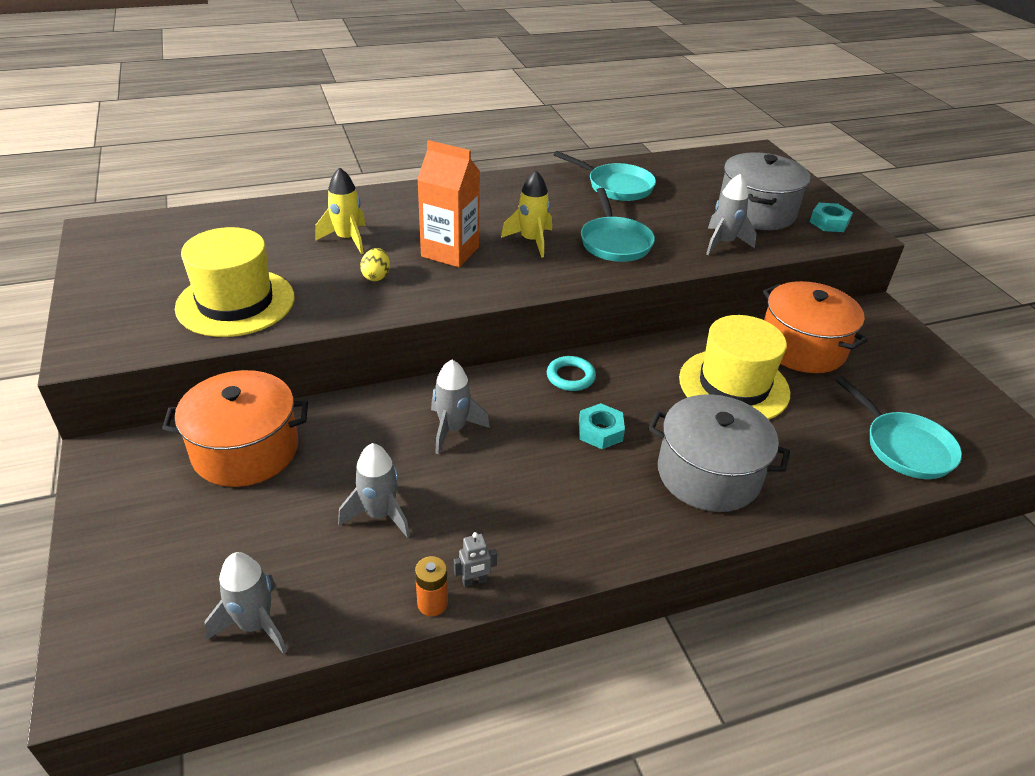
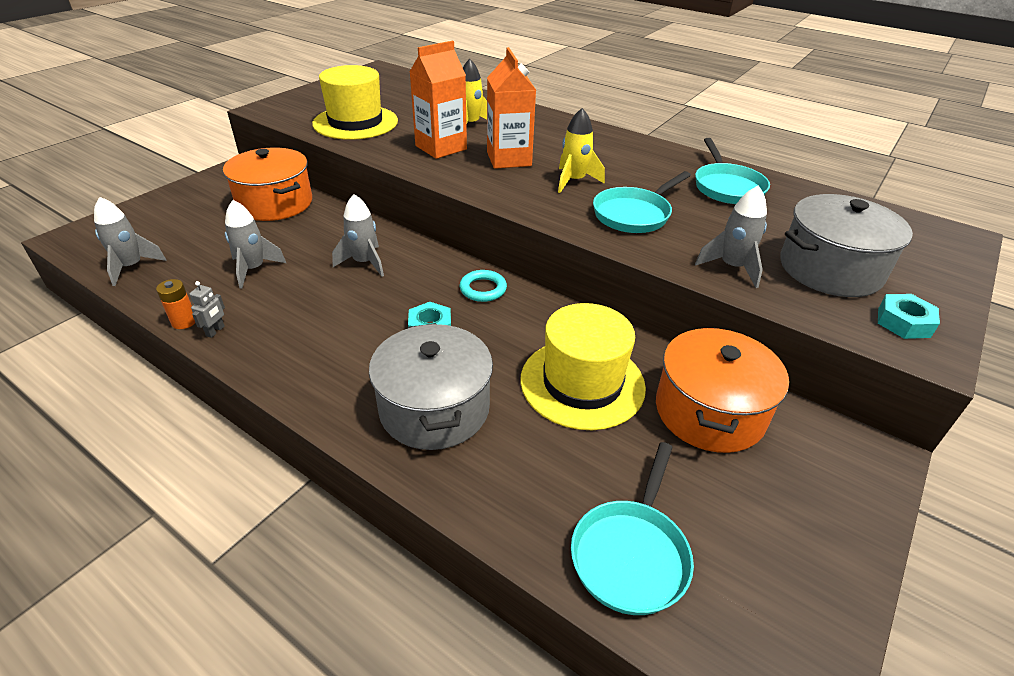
camera: 55 degrees right, 0 degrees up
yellow egg [360,248,390,281] -> orange carton [410,41,467,159]
grey robot [454,532,497,587] -> grey robot turned 105 degrees counterclockwise [189,281,225,338]

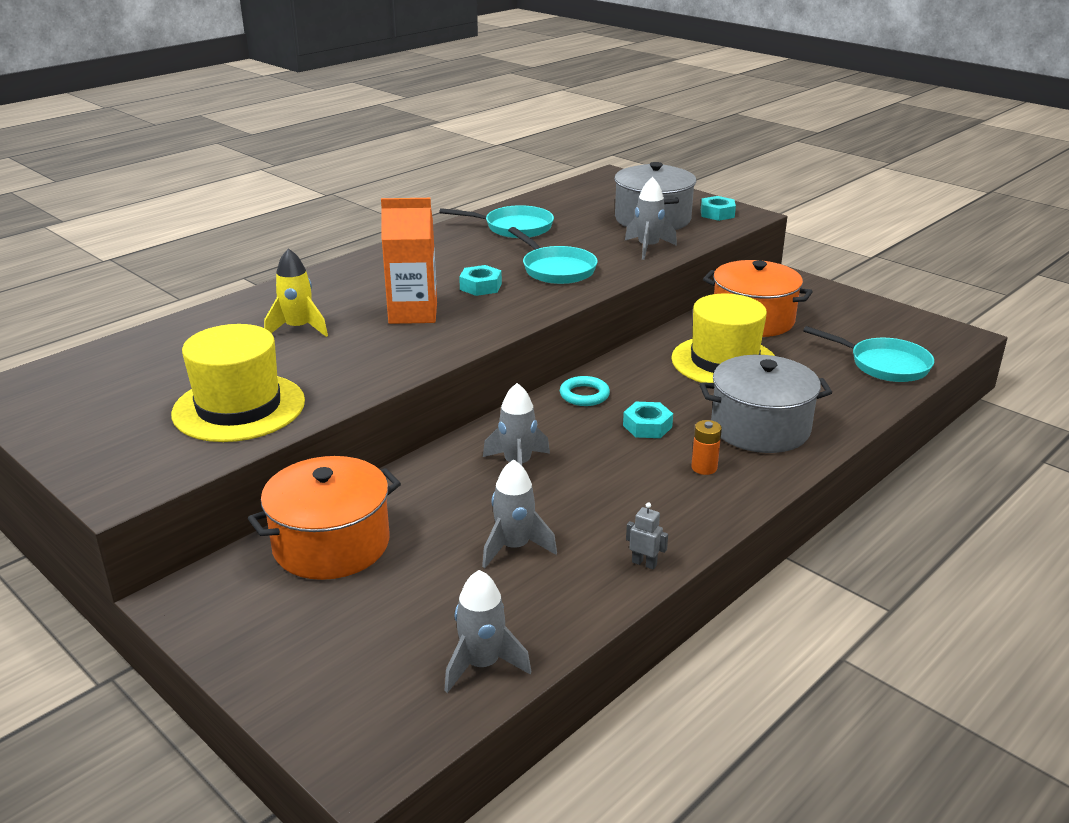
camera: 80 degrees left, 10 degrees down
orange battery [156,279,195,329] -> orange battery moved to [691,420,722,475]
orange carton [410,41,467,159] -> none
yellow rocket [558,108,605,193] -> turquoise nut [459,265,502,296]

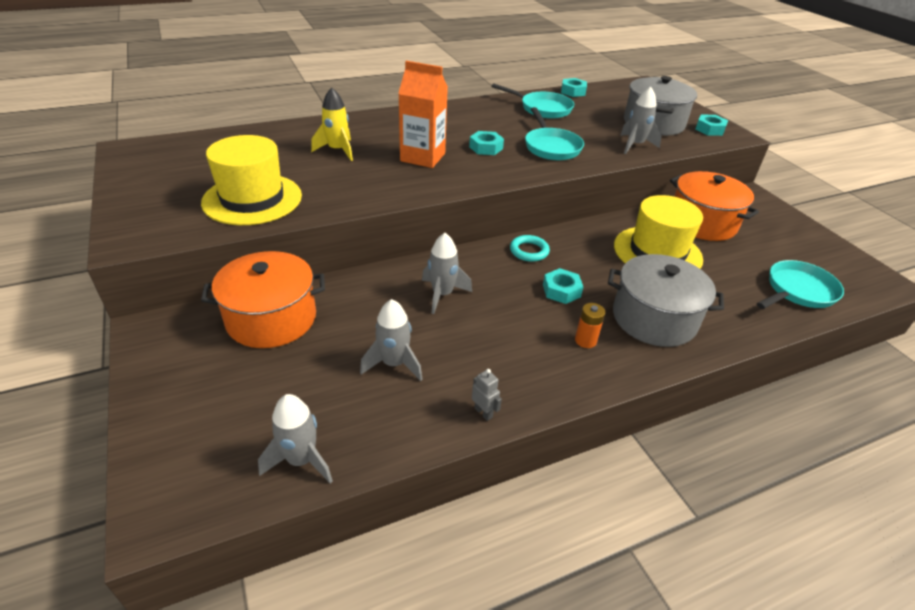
camera: 20 degrees right, 10 degrees up
turquoise pan [803,326,934,382] -> turquoise pan turned 90 degrees counterclockwise [757,260,844,309]
none -> turquoise nut [561,78,587,97]

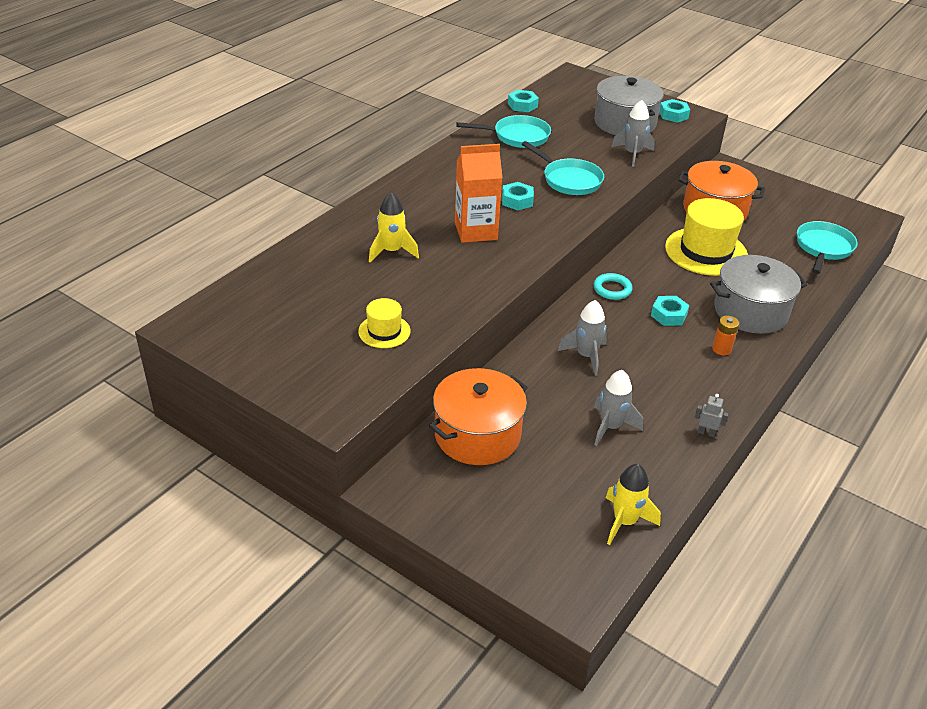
camera: 30 degrees left, 0 degrees up
yellow hat [201,135,302,225] -> yellow hat [358,298,410,348], size x0.52
grey rocket [258,394,333,483] -> yellow rocket [606,464,661,545]

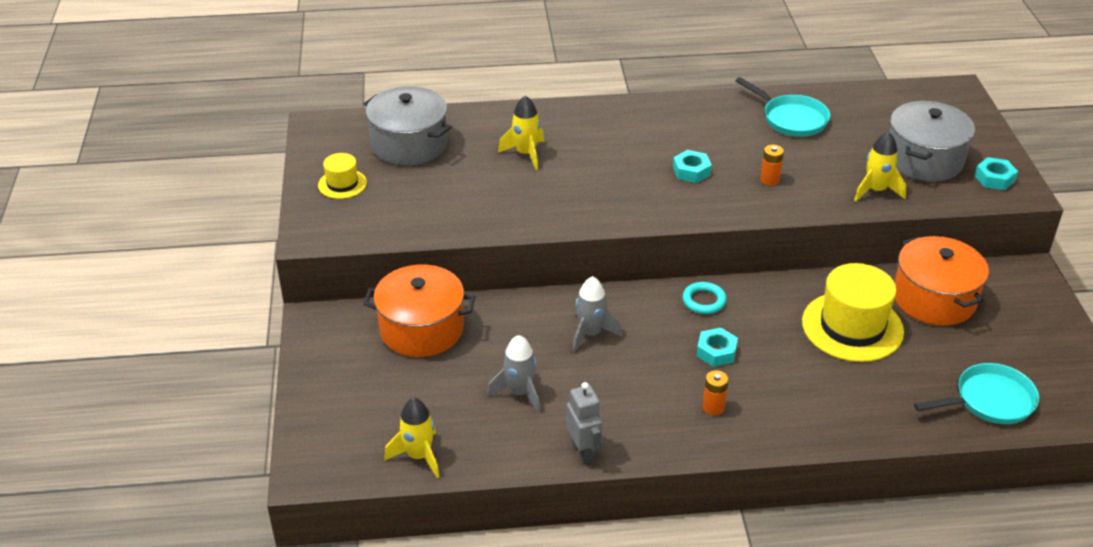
camera: 50 degrees right, 0 degrees up
yellow hat [358,298,410,348] -> yellow hat moved to [318,153,367,199]
orange carton [455,144,502,243] -> none
turquoise nut [508,90,539,112] -> none
turquoise pan [522,141,604,195] -> orange battery [760,145,784,186]
grey rocket [611,100,655,167] -> yellow rocket [854,131,906,202]
grey robot [695,394,728,437] -> grey robot [566,382,602,464], size x1.68
grey pot [710,255,807,334] -> grey pot moved to [363,86,452,166]

